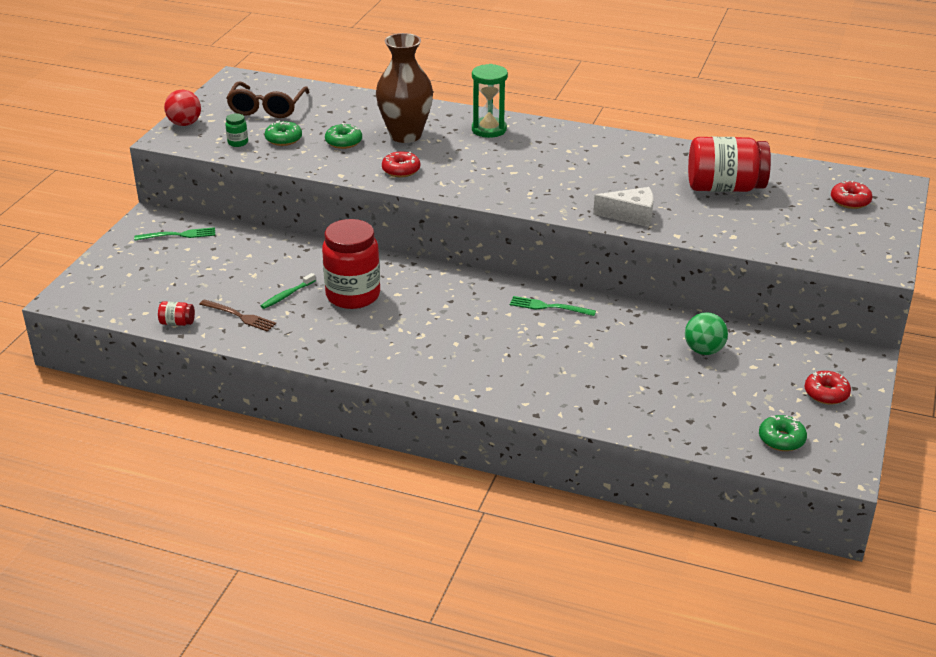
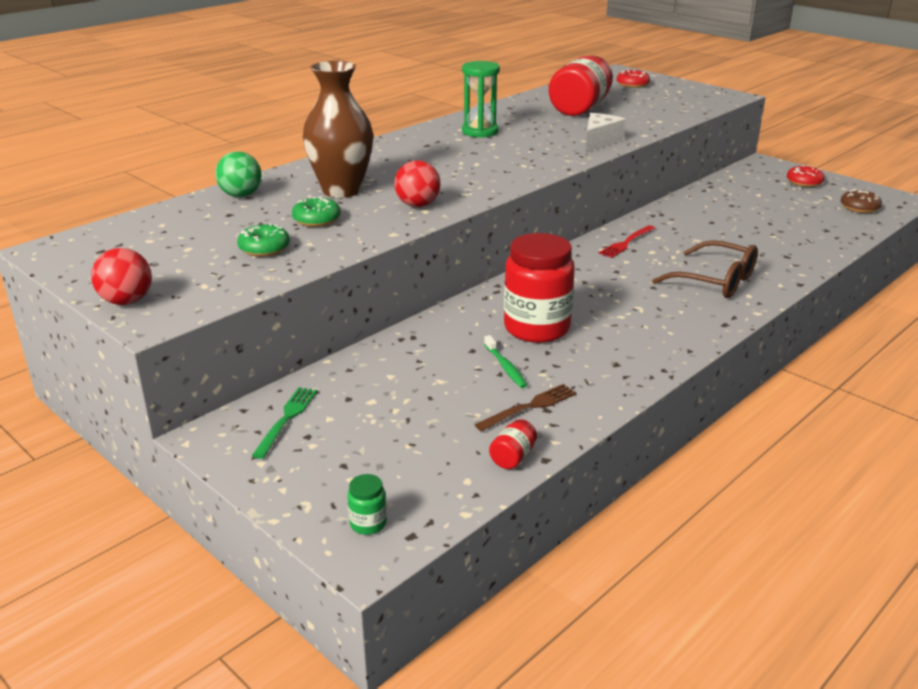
camera: 65 degrees left, 5 degrees down
green jar [225,113,248,147] -> green jar moved to [348,474,387,535]
brown glasses [226,82,309,118] -> brown glasses moved to [652,240,758,298]
red donut [382,151,420,177] -> red ball [394,160,440,207]
green hourglass [472,64,508,138] -> green hourglass moved to [462,61,500,138]
green fork [510,296,596,316] -> red fork [599,225,655,258]
green ball [685,312,728,355] -> green ball moved to [215,151,262,197]
green donut [759,415,807,451] -> brown donut [841,189,882,213]

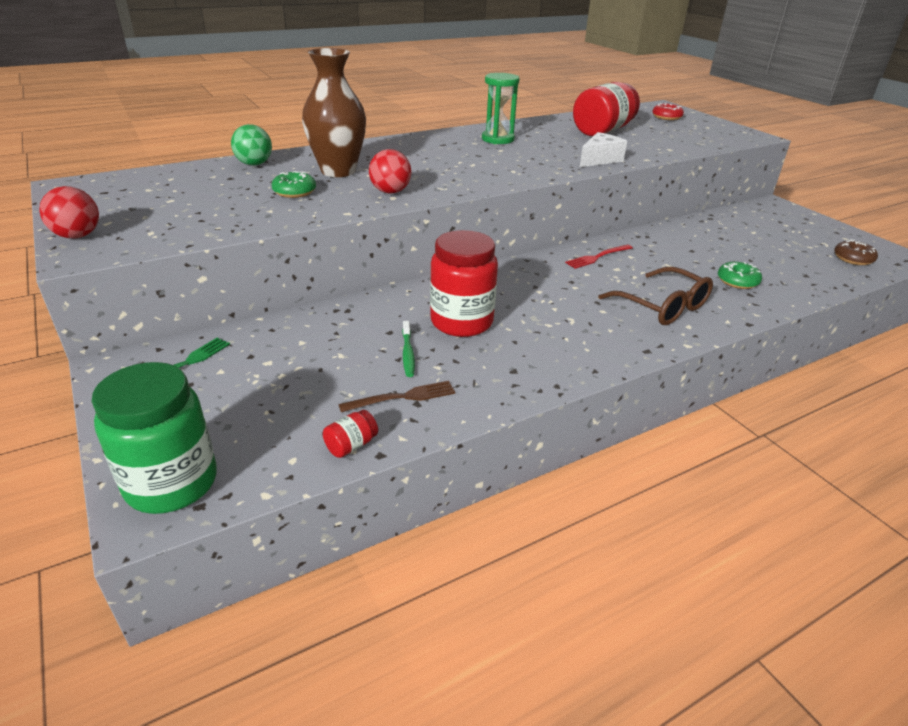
camera: 15 degrees right, 5 degrees up
green donut [237,223,290,257] -> green donut moved to [718,262,762,289]
green jar [348,474,387,535] -> green jar [92,362,217,514], size x2.45
red donut [787,165,825,187] -> none

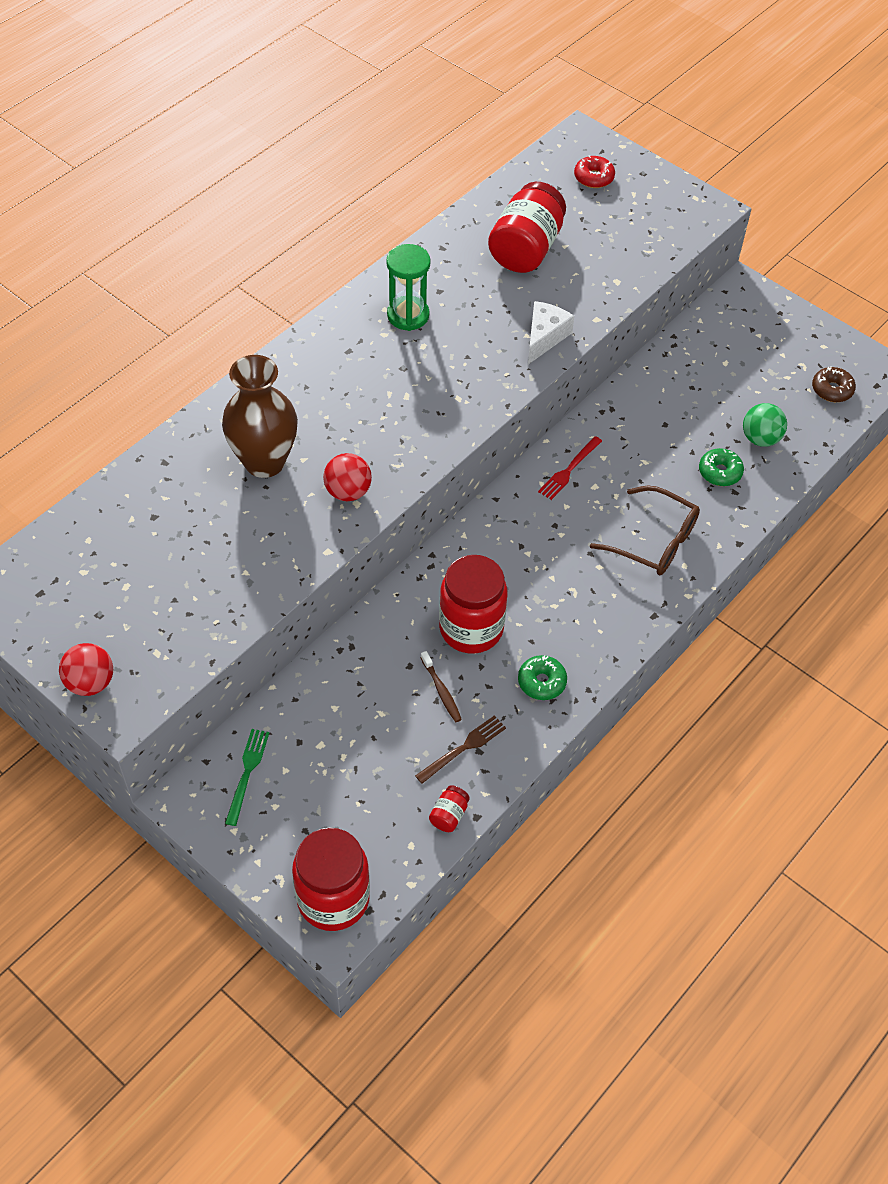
camera: 20 degrees left, 20 degrees up
green jar [92,362,217,514] -> red jar [292,828,370,931]
green ball [231,124,272,166] -> green ball moved to [743,403,787,447]
green donut [272,171,316,198] -> green donut moved to [518,655,567,700]
green toothbrush [402,321,415,377] -> brown toothbrush [421,651,462,722]

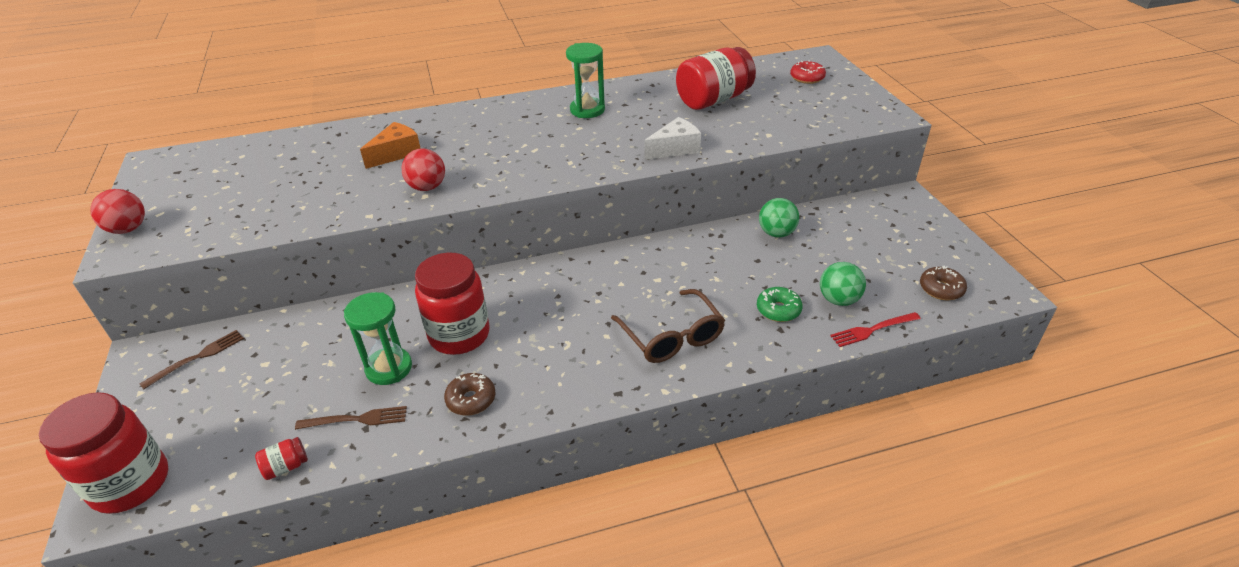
camera: 35 degrees right, 15 degrees down
brown vase [222,355,298,478] -> orange cheese [360,122,421,169]
green fork [225,729,269,826] -> brown fork [140,330,244,389]
brown toothbrush [421,651,462,722] -> green hourglass [344,292,412,385]
green donut [518,655,567,700] -> brown donut [444,373,496,416]
red fork [538,436,602,500] -> red fork moved to [830,312,921,347]
none -> green ball [759,198,799,238]

